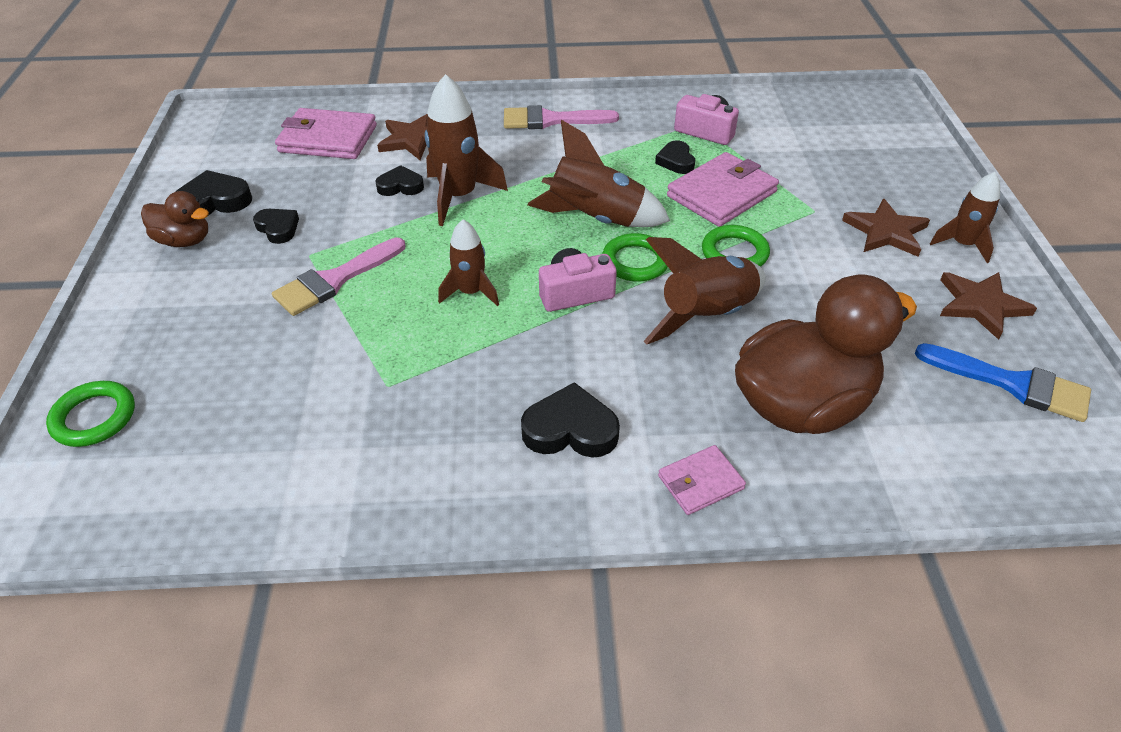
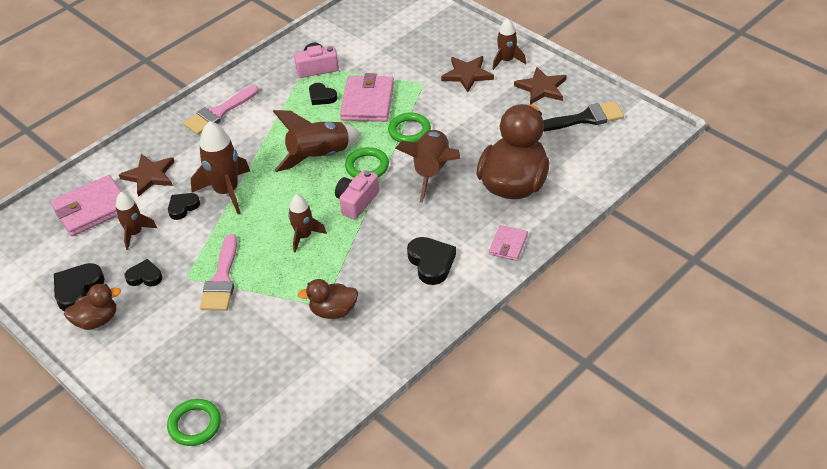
camera: 40 degrees left, 0 degrees up
black heart [521,382,620,458] -> black heart turned 105 degrees clockwise [407,237,456,285]
blue brush [915,343,1091,422] -> black brush [543,101,624,131]
none -> brown rocket [116,192,157,250]
none -> brown duck [298,279,358,319]

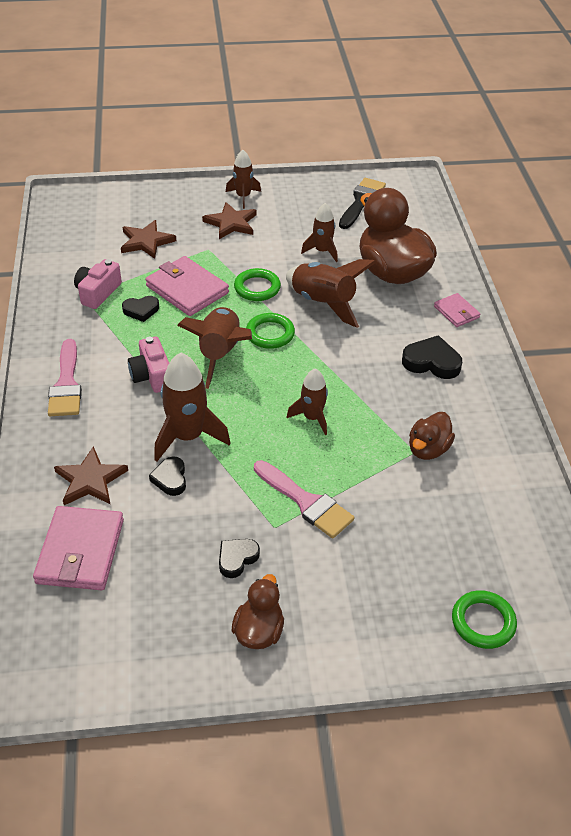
camera: 55 degrees left, 0 degrees up
black heart [54,263,104,311] -> none
brown rocket [116,192,157,250] -> brown rocket moved to [301,203,338,262]
pink camera [335,170,379,219] -> pink camera moved to [128,336,169,393]
brown star [514,67,567,104] -> brown star moved to [121,220,176,259]

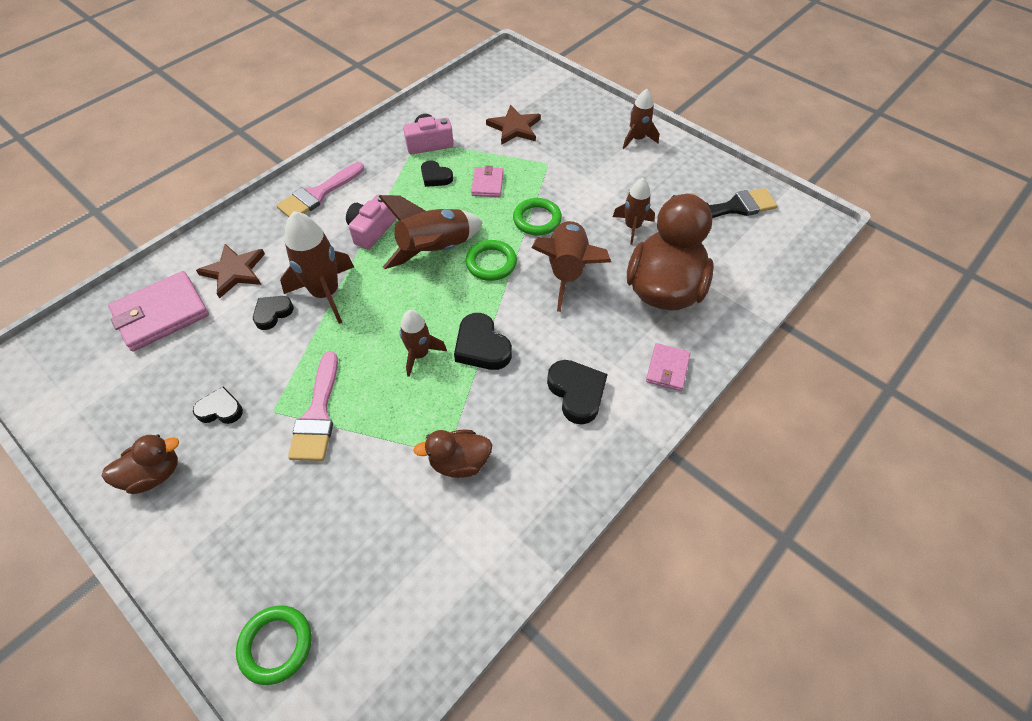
camera: 50 degrees right, 10 degrees up
pink wallet [145,256,229,316] -> pink wallet [471,166,503,197], size x0.55
brown star [202,202,257,239] -> none
none -> black heart [454,313,512,370]

